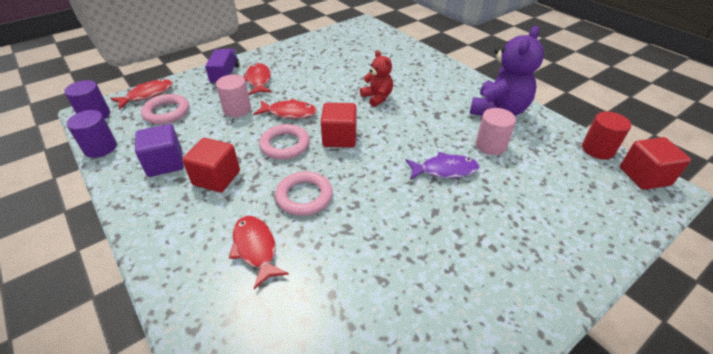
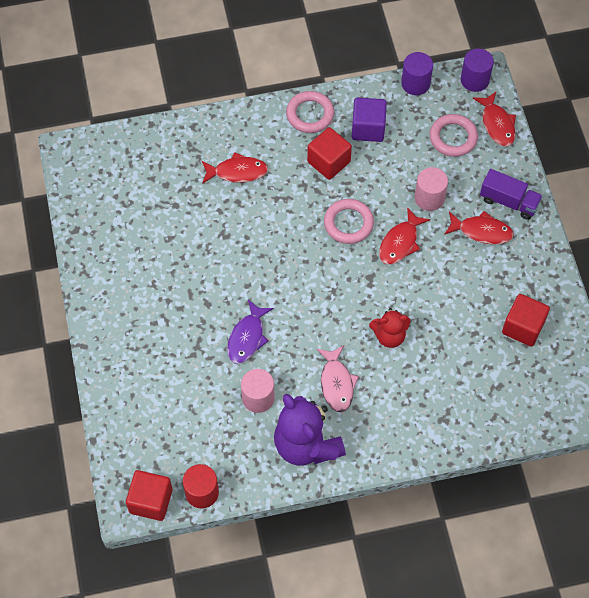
camera: 115 degrees right, 20 degrees up
pink ring [275,171,333,216] -> pink ring moved to [286,91,334,133]
red cube [321,103,356,147] -> red cube moved to [502,294,550,346]
none -> pink fish [317,346,359,412]

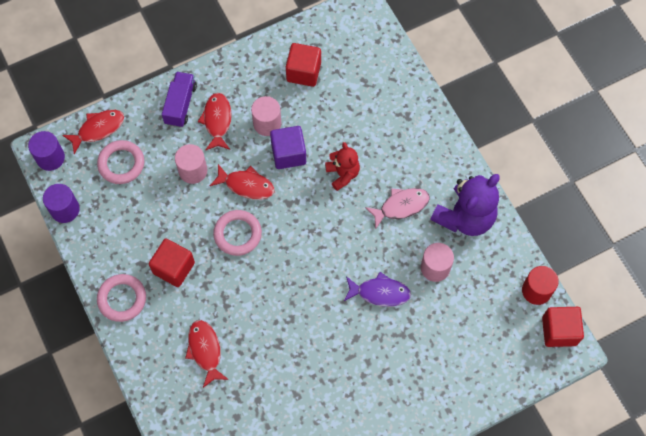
camera: 105 degrees left, 5 degrees up
purple cube [352,97,387,142] -> purple cube moved to [270,126,306,169]
none -> pink cylinder [251,96,281,136]

